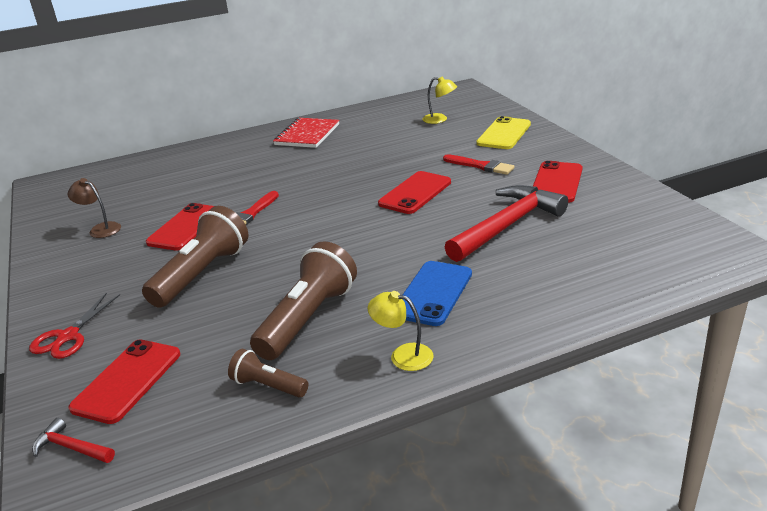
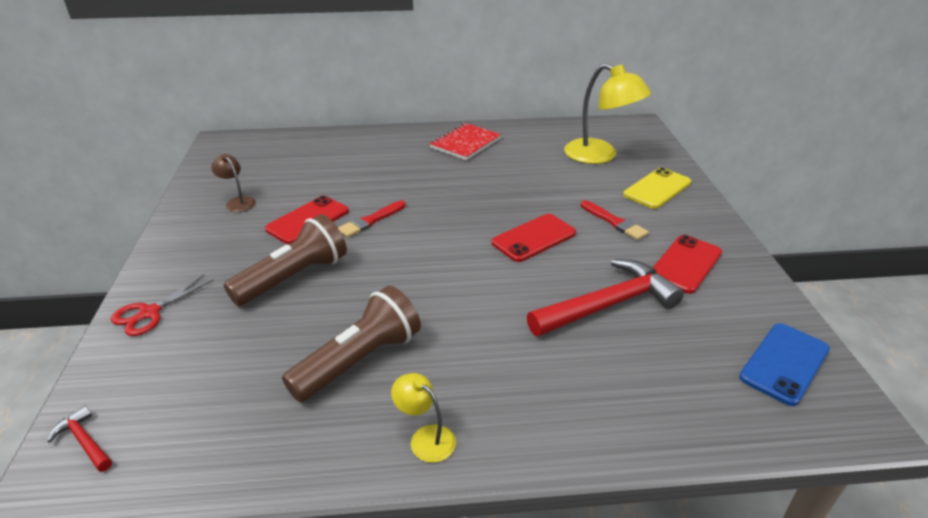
camera: 15 degrees right, 5 degrees up
red phone [68,339,180,424] -> none
brown flashlight [228,349,309,398] -> none
blue phone [403,261,472,326] -> blue phone moved to [739,323,830,406]
yellow lamp [423,76,457,124] -> yellow lamp [564,63,651,164], size x2.05

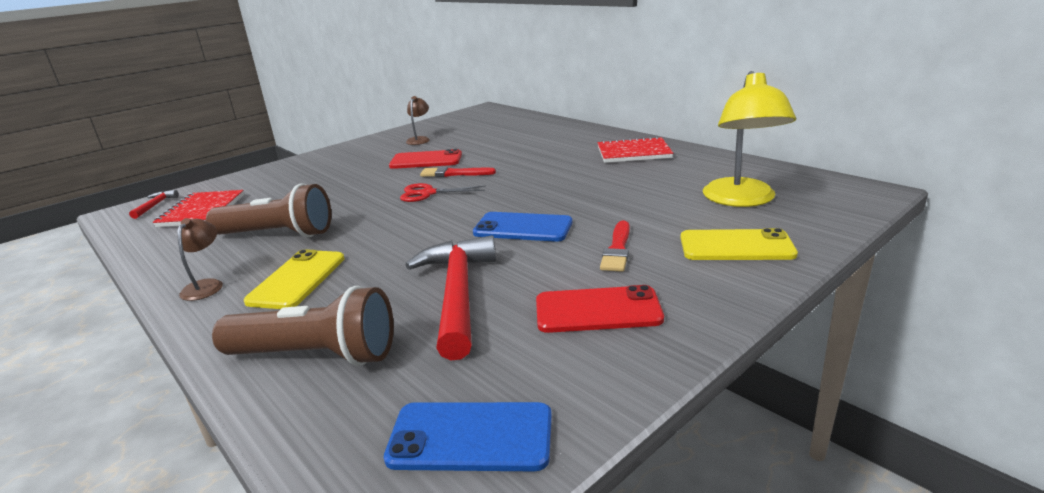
camera: 55 degrees right, 10 degrees down
red scissors [111,275,214,336] -> red scissors moved to [400,183,486,202]
brown flashlight [224,214,347,306] -> brown flashlight moved to [212,286,394,366]
yellow lamp [391,373,456,463] -> brown lamp [177,218,223,301]
red phone [492,214,576,262] -> blue phone [473,212,572,242]
red hammer [527,259,684,336] -> red hammer turned 120 degrees counterclockwise [406,235,496,360]
none -> red notebook [153,190,244,227]
none -> yellow phone [244,249,344,309]

